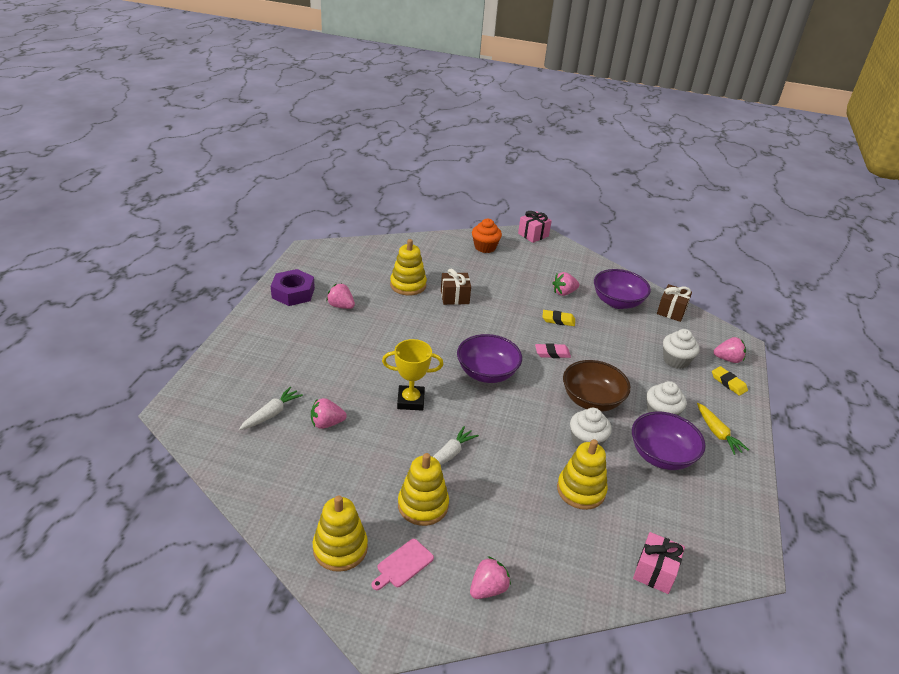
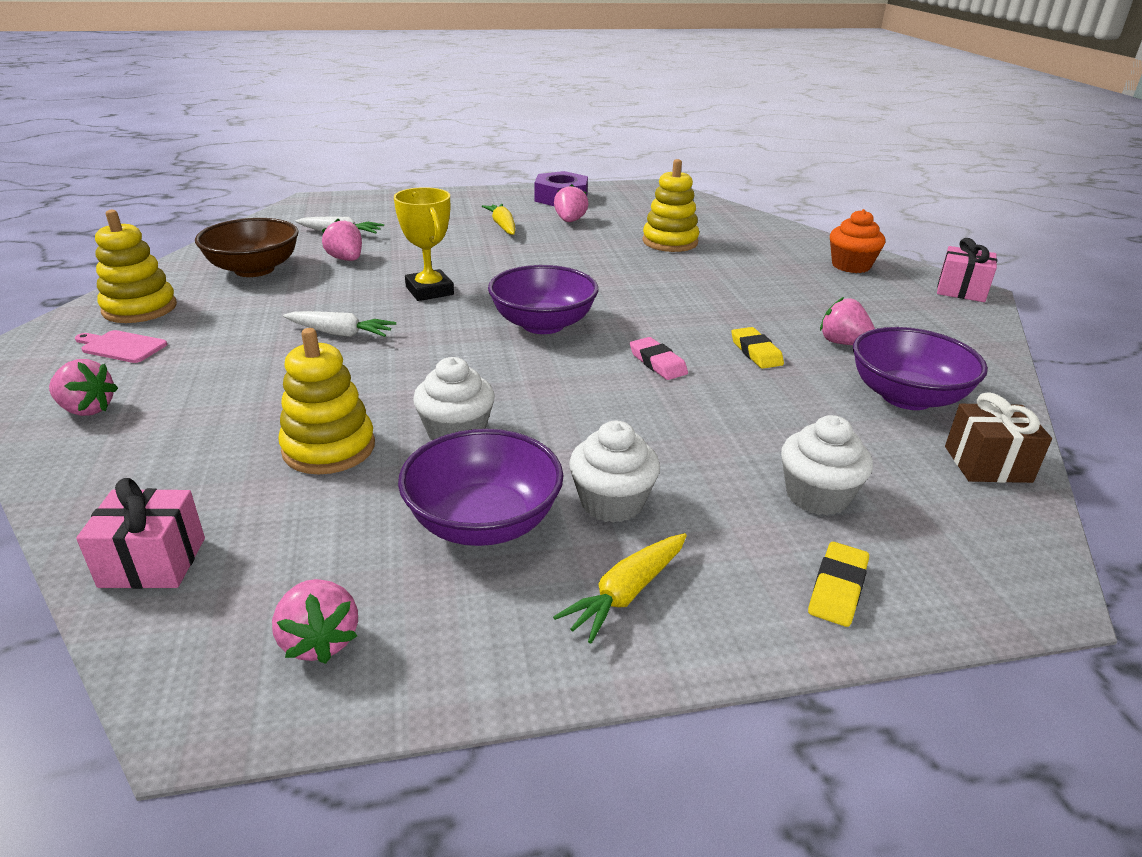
camera: 65 degrees right, 5 degrees down
yellow stacking toy [398,453,449,526] -> none
brown gift [441,269,471,305] -> none
brown bowl [563,360,631,412] -> brown bowl moved to [195,218,299,277]
pink strawberry [714,337,746,363] -> pink strawberry moved to [272,579,358,664]
none -> yellow carrot [482,204,515,235]

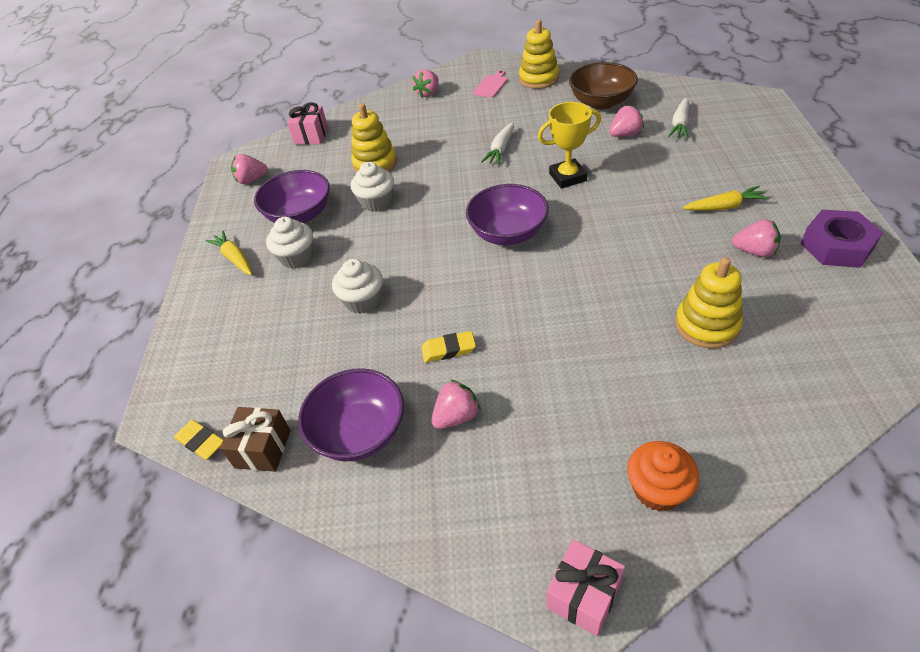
camera: 105 degrees right, 15 degrees up
pink eraser [630,337,688,380] -> none
white cupcake [781,415,873,515] -> white cupcake moved to [332,259,383,314]
yellow eraser [808,542,869,627] -> yellow eraser moved to [174,420,223,460]

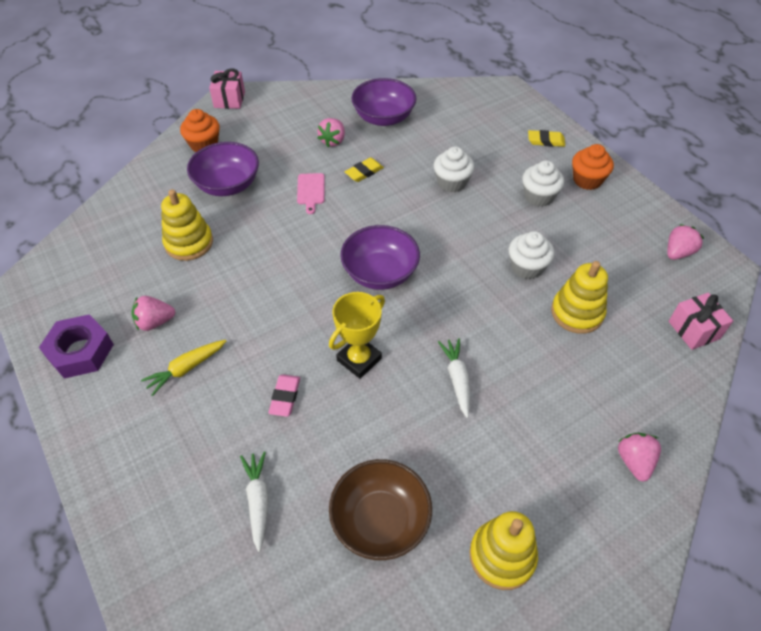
camera: 145 degrees right, 5 degrees up
yellow eraser [174,420,223,460] -> yellow eraser moved to [528,130,565,147]
yellow carrot [205,231,252,275] -> orange cupcake [572,144,614,190]
brown gift [220,407,291,472] -> none
purple bowl [254,170,330,223] -> purple bowl moved to [187,142,259,196]
pink cutting board [473,70,507,98] -> pink cutting board moved to [297,173,325,214]
pink strawberry [609,105,644,137] -> none
none -> pink eraser [268,374,300,417]

